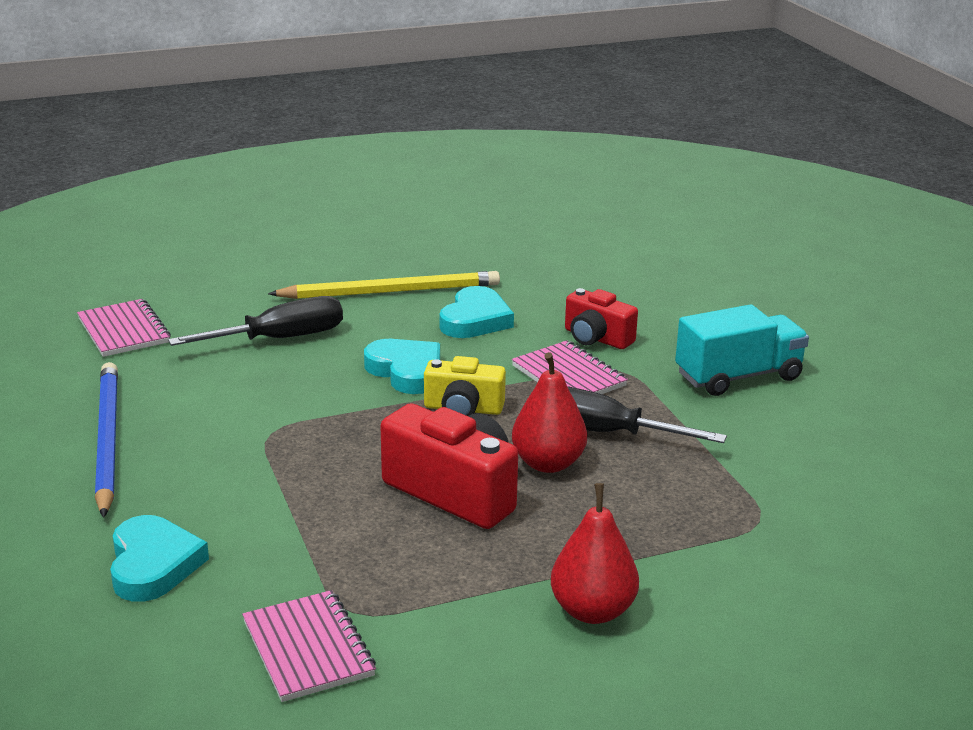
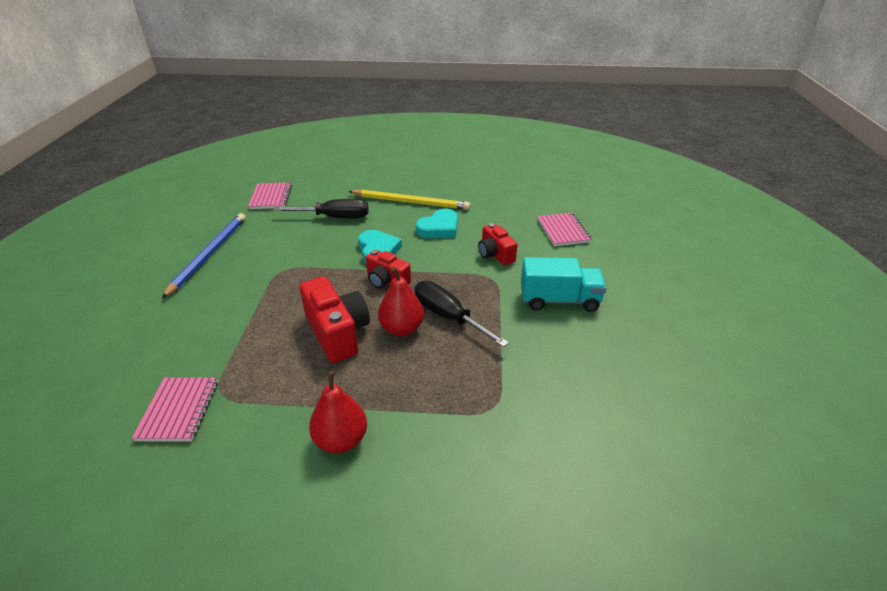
camera: 25 degrees right, 10 degrees up
turquoise heart [110,515,209,602] -> none
yellow camera [424,356,506,416] -> red camera [366,250,411,289]
pink notebook [512,340,628,394] -> pink notebook moved to [537,213,591,246]

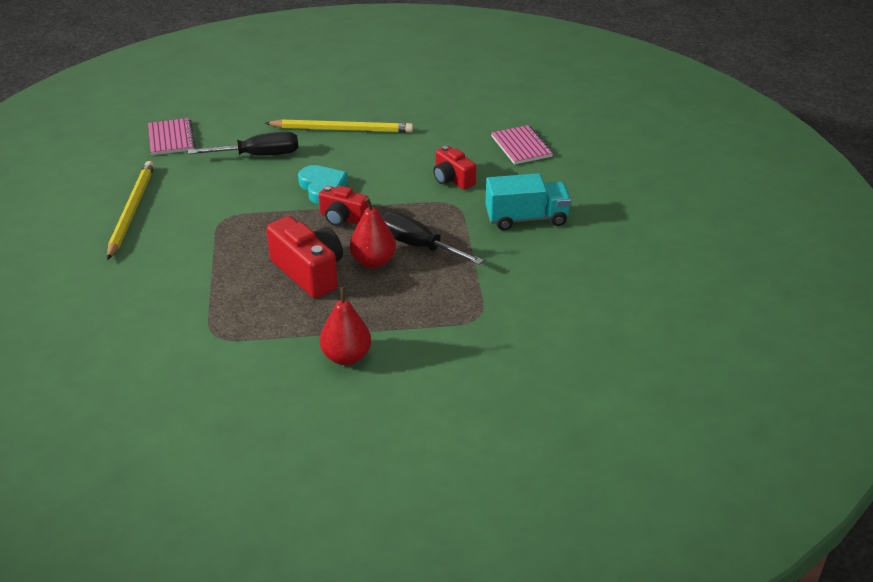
camera: 10 degrees left, 0 degrees up
pink notebook [132,378,218,441] -> none
blue pencil [162,213,246,299] -> yellow pencil [107,161,155,260]
turquoise heart [416,209,458,238] -> none

